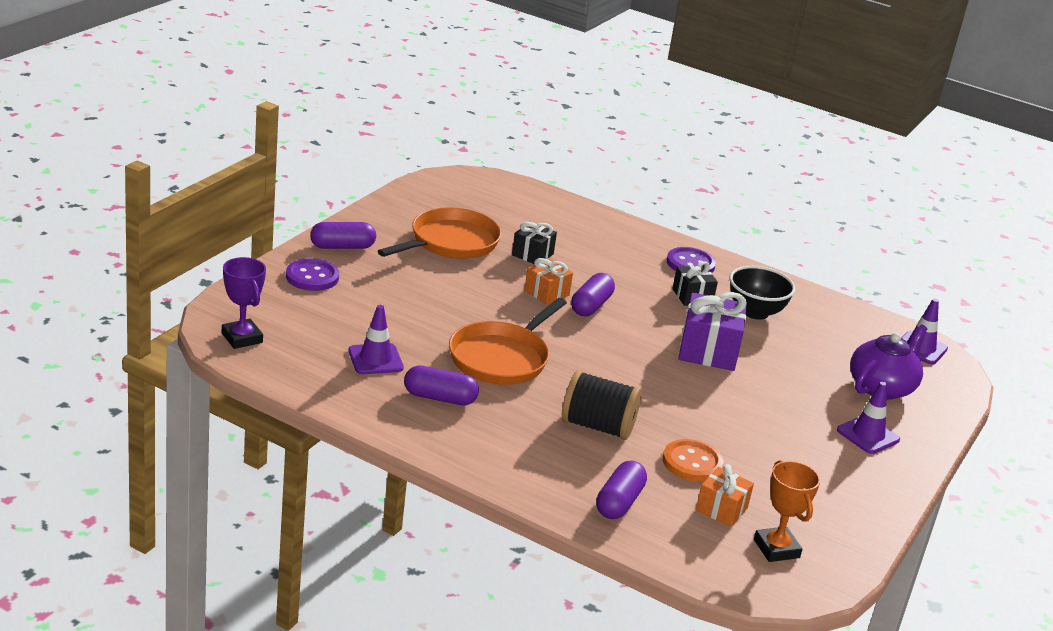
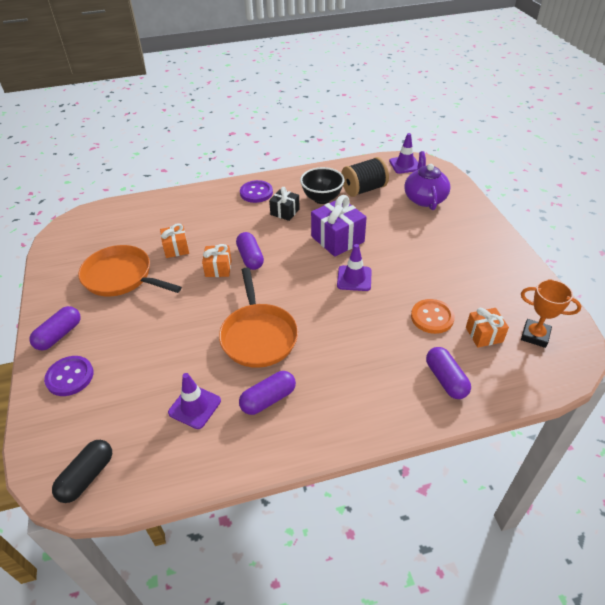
camera: 40 degrees left, 15 degrees up
purple trophy [222,257,266,349] -> black capsule [52,440,112,503]
orange pan [378,207,501,259] -> orange pan turned 60 degrees counterclockwise [78,245,182,297]
black gift [512,222,557,264] -> orange gift [160,223,189,258]
black spool [562,370,642,440] -> black spool moved to [341,157,389,197]
purple traffic cone [837,382,900,454] -> purple traffic cone moved to [337,244,372,291]

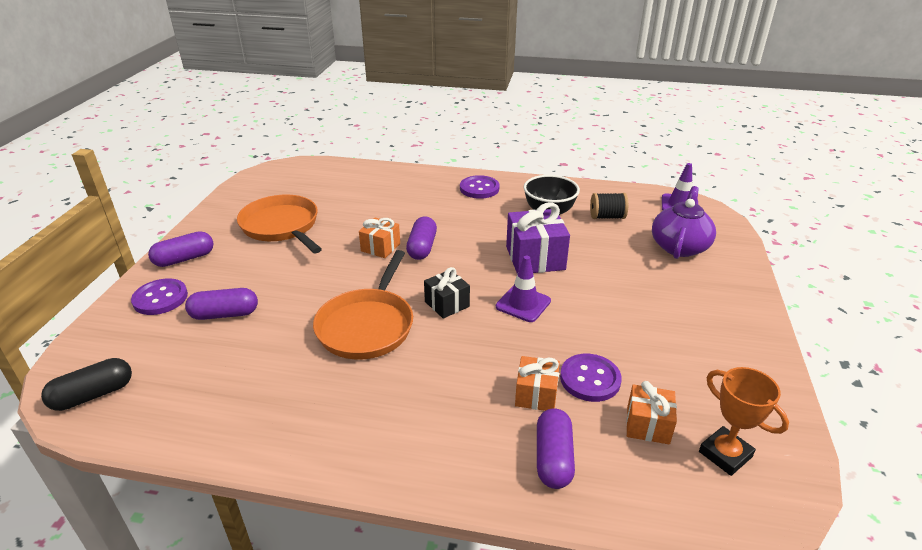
camera: 25 degrees right, 10 degrees down
orange gift [160,223,189,258] -> orange gift moved to [515,356,560,411]
purple traffic cone [168,373,221,429] -> none
purple capsule [239,371,296,415] -> purple capsule moved to [185,288,258,320]
black gift [269,187,300,221] -> black gift moved to [424,267,470,319]
black spool [341,157,389,197] -> black spool [590,193,628,219], size x0.66
orange button [411,299,455,334] -> purple button [560,354,622,402]

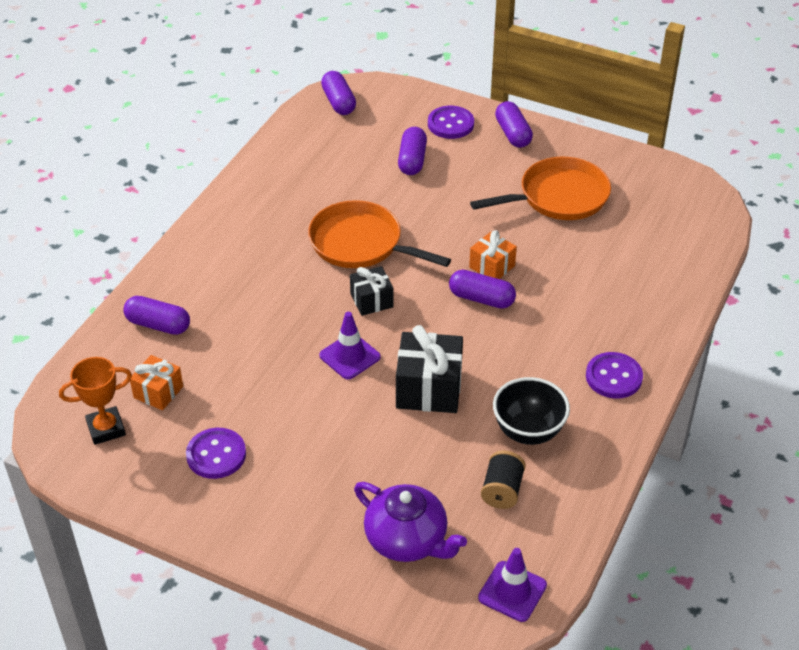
camera: 105 degrees right, 10 degrees up
black capsule [41,358,132,411] -> purple capsule [321,71,356,115]
purple gift [506,203,570,274] -> black gift [396,325,463,413]
orange gift [515,356,560,411] -> none
purple button [560,354,622,402] -> purple button moved to [186,428,246,479]

